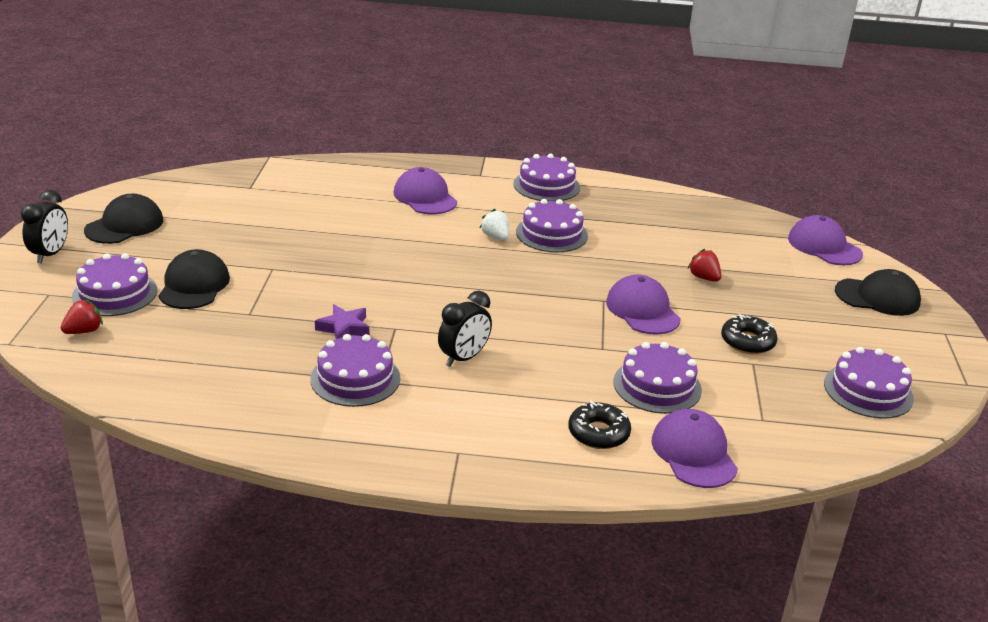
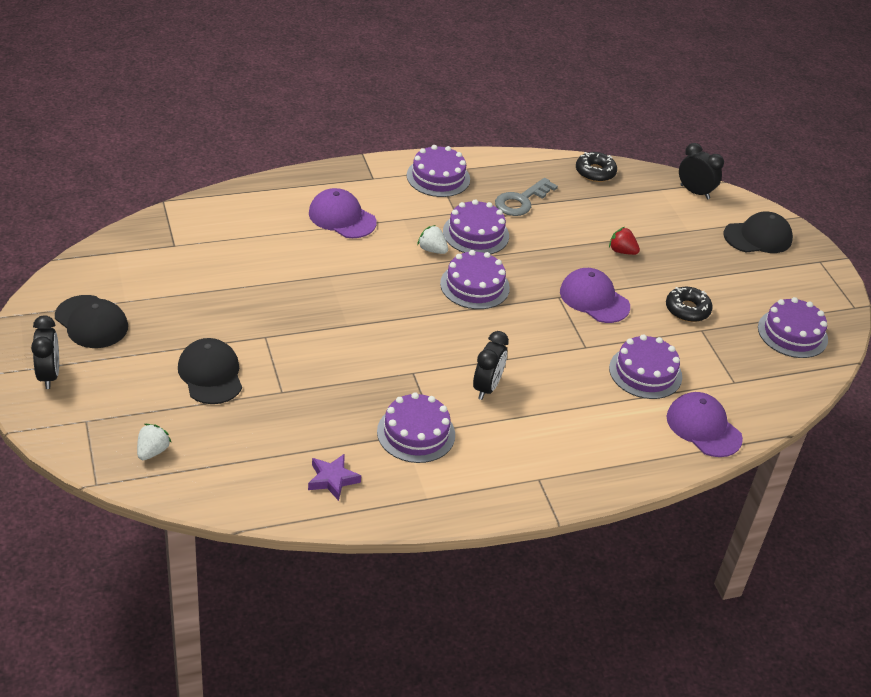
camera: 25 degrees left, 10 degrees up
red strawberry [61,299,103,334] -> white strawberry [137,424,172,460]
purple cake [72,253,157,316] -> purple cake moved to [440,250,510,309]
black cap [84,194,163,244] -> black cap turned 120 degrees clockwise [55,295,128,348]
purple star [315,304,369,339] -> purple star moved to [308,454,361,501]
black donut [568,401,631,449] -> black donut moved to [576,152,617,182]
purple cap [788,215,863,265] -> black clock [679,143,724,200]
none -> grey key [495,178,558,216]

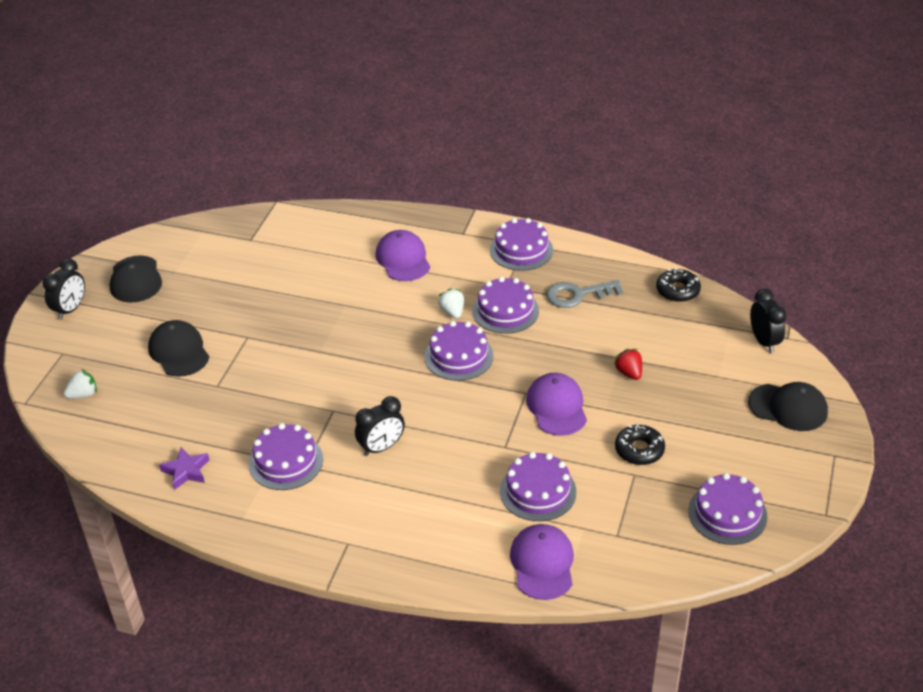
camera: 40 degrees right, 0 degrees up
black cap [178,338,242,404] -> black cap turned 45 degrees counterclockwise [148,320,209,377]

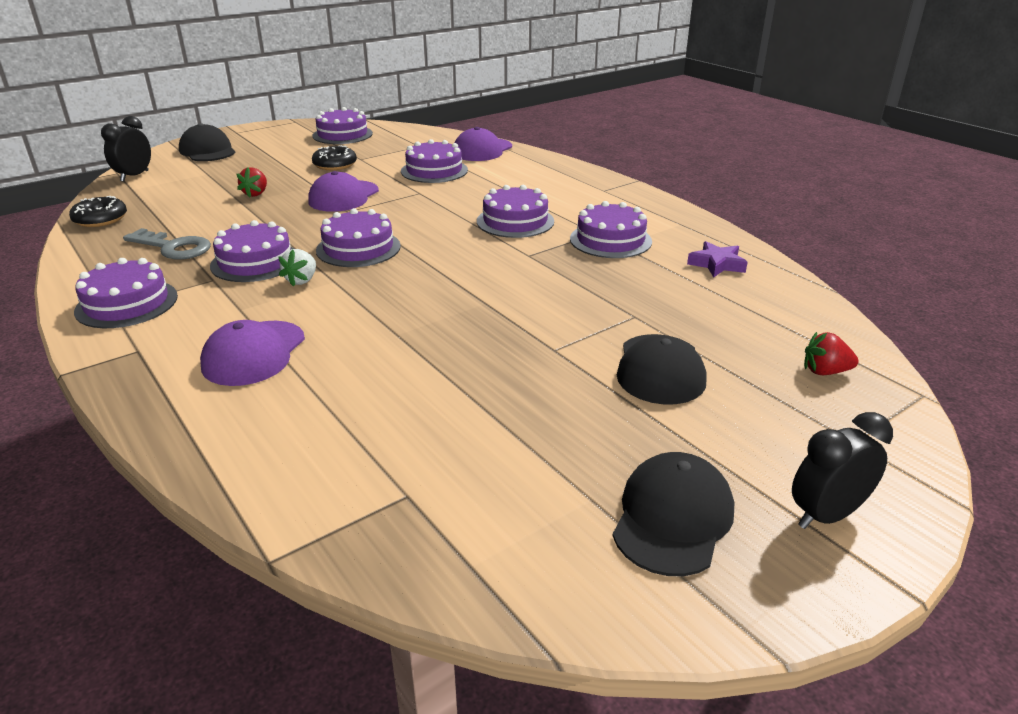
camera: 145 degrees left, 10 degrees down
white strawberry [64,369,97,399] -> red strawberry [804,332,859,375]
black clock [355,396,405,456] -> purple cake [477,185,554,238]

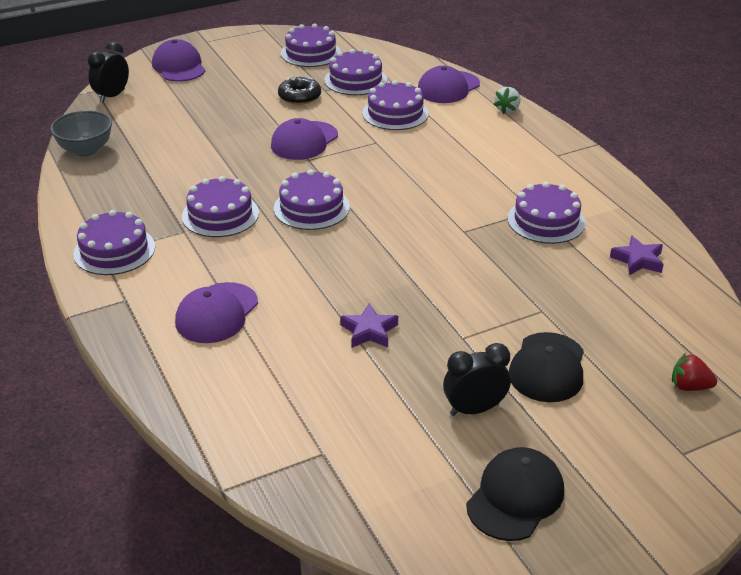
camera: 10 degrees right, 5 degrees up
black donut [69,196,127,227] -> grey bowl [50,110,112,157]
grey key [123,228,211,260] -> none
black cap [179,123,236,161] -> purple cap [152,39,205,82]
red strawberry [237,167,267,198] -> none
white strawberry [279,249,316,287] -> white strawberry moved to [494,87,521,114]
purple cake [477,185,554,238] -> purple cake moved to [324,49,387,95]
black clock [792,412,893,529] -> black clock moved to [443,343,511,416]
none -> purple star [340,303,398,348]

